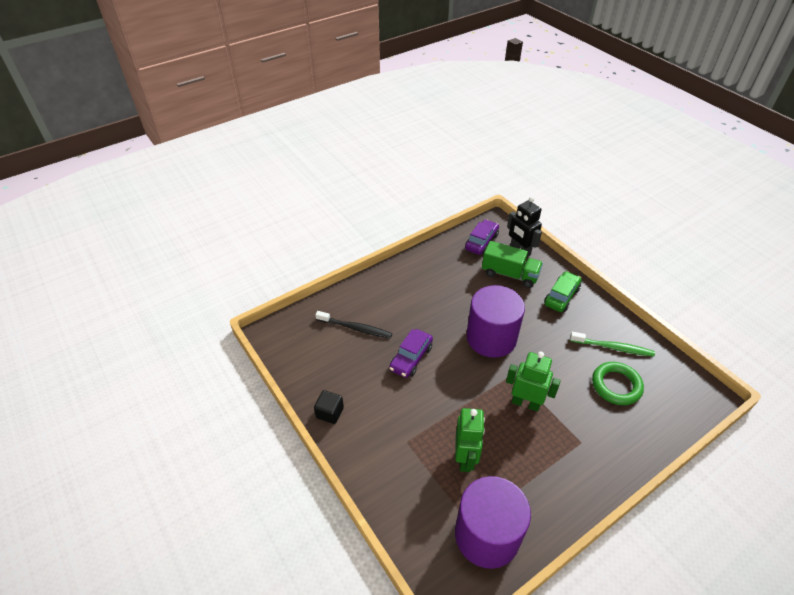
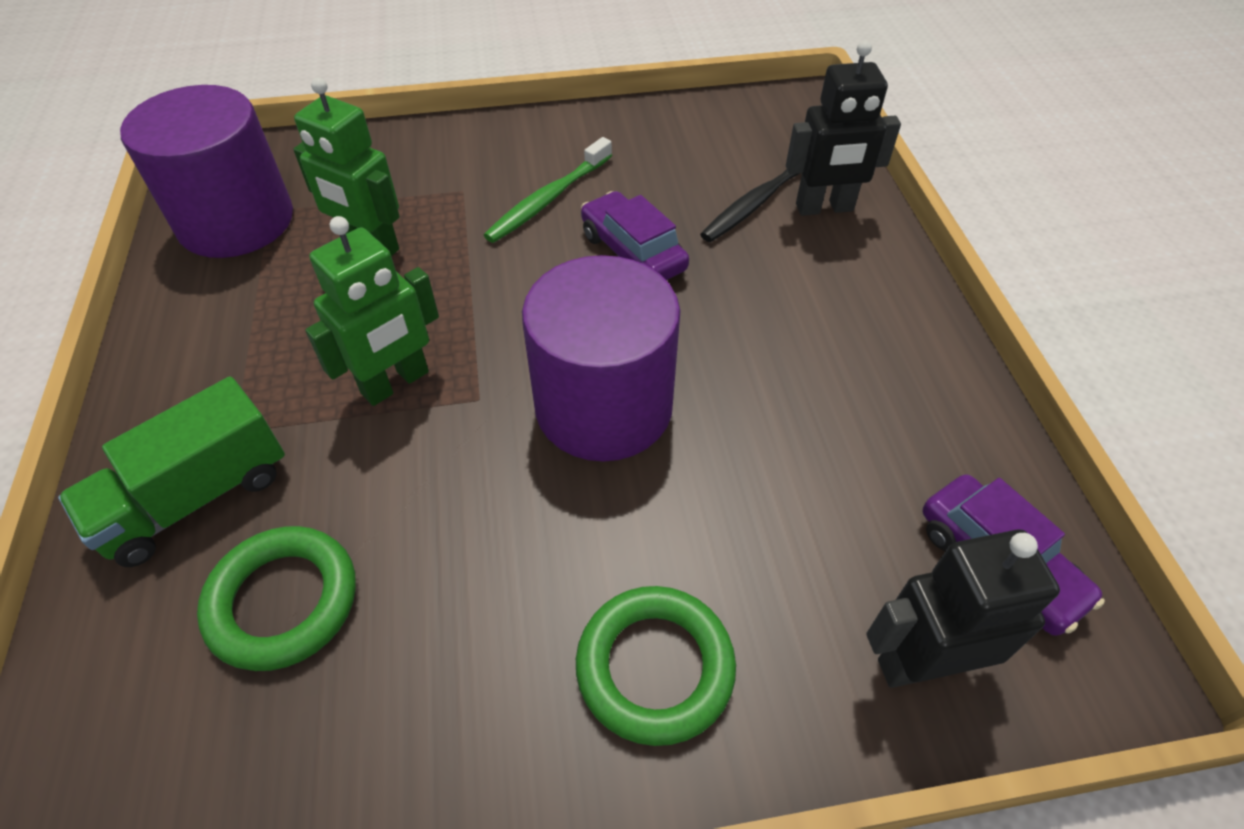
camera: 115 degrees right, 5 degrees up
black cube [314,390,344,424] -> none
green truck [482,241,543,288] -> green truck moved to [58,377,285,567]
green car [544,271,582,312] -> green ring [576,586,736,746]
green toothbrush [570,332,655,357] -> green toothbrush moved to [484,137,612,243]
none -> black robot [786,40,901,216]

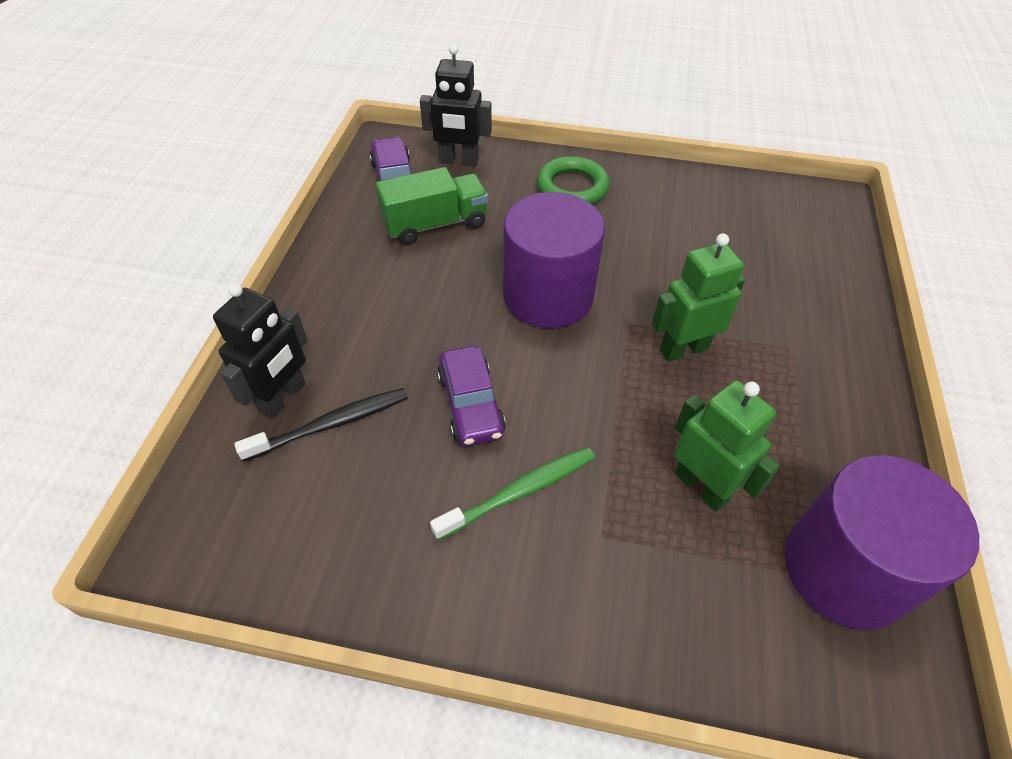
camera: 160 degrees left, 0 degrees up
green truck [58,377,285,567] -> green truck moved to [376,167,488,245]
green ring [197,526,356,671] -> none
black robot [786,40,901,216] -> black robot turned 105 degrees clockwise [213,283,308,419]

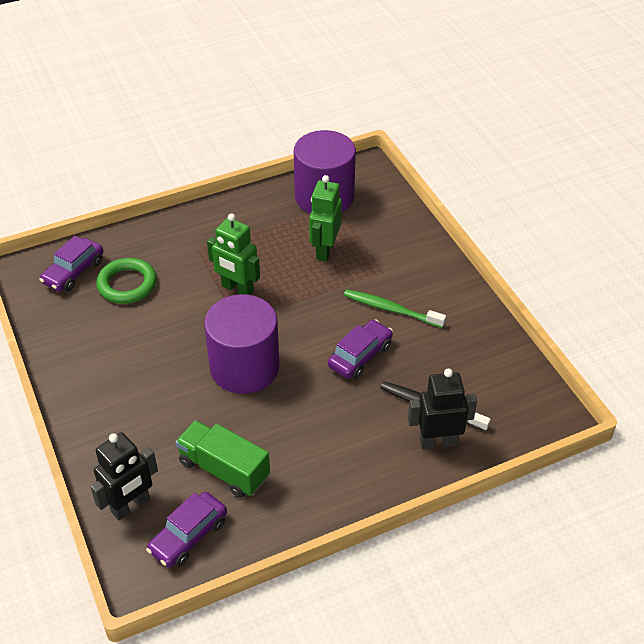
camera: 125 degrees left, 5 degrees down
black robot [420,44,492,166] -> black robot turned 75 degrees clockwise [90,432,158,520]
green ring [537,156,609,204] -> green ring moved to [96,258,157,304]
none -> purple car [39,236,103,292]

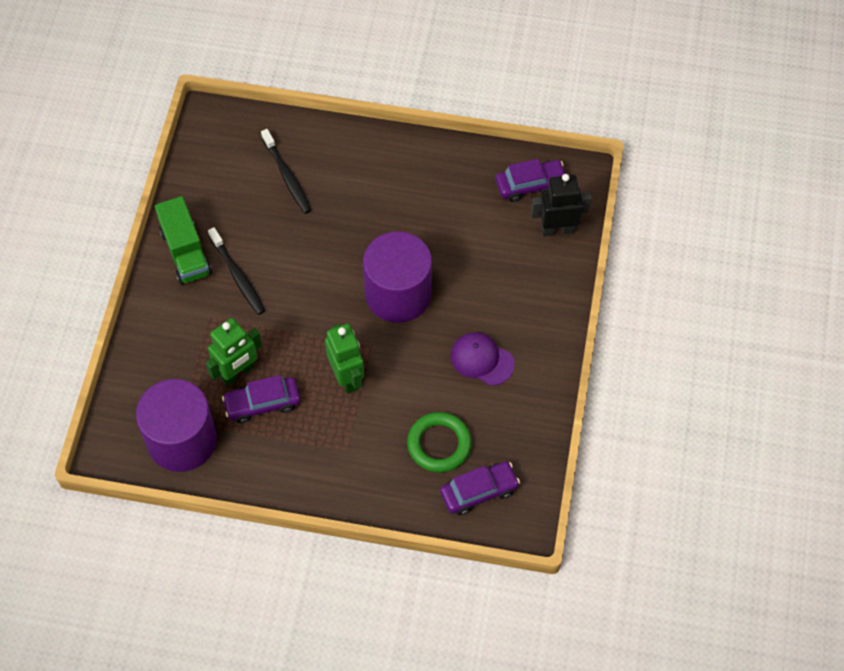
camera: 145 degrees left, 15 degrees up
green truck [176,420,270,498] -> green truck moved to [155,196,212,285]
purple car [328,319,393,379] -> purple car moved to [222,375,300,423]
green toothbrush [344,289,446,328] -> black toothbrush [208,227,266,315]
black robot [408,369,477,449] -> none
none -> purple cap [451,332,514,386]

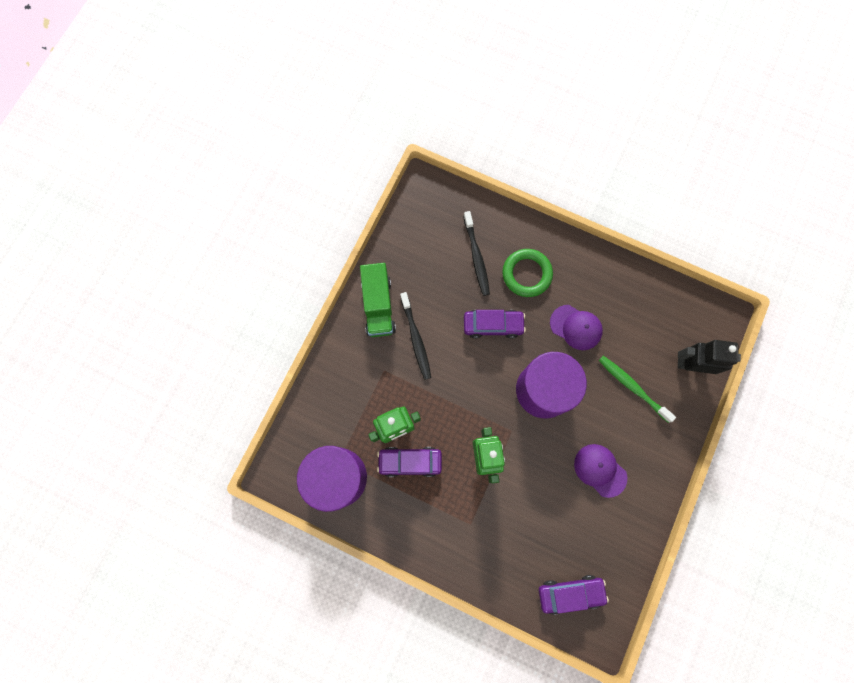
camera: 15 degrees right, 15 degrees up
green ring [407,412,472,473] -> green ring moved to [502,249,553,297]
purple car [496,159,565,202] -> purple car moved to [464,310,526,339]
none -> purple cap [550,305,603,350]
none -> green toothbrush [598,356,676,423]

